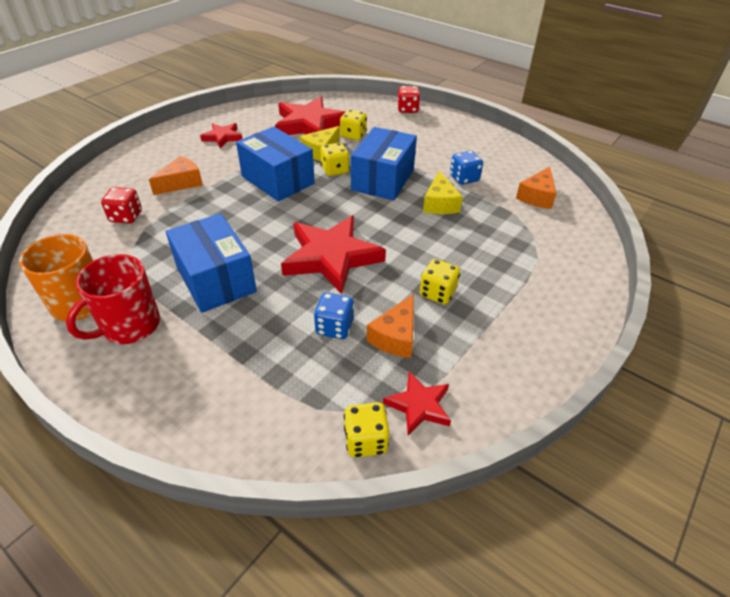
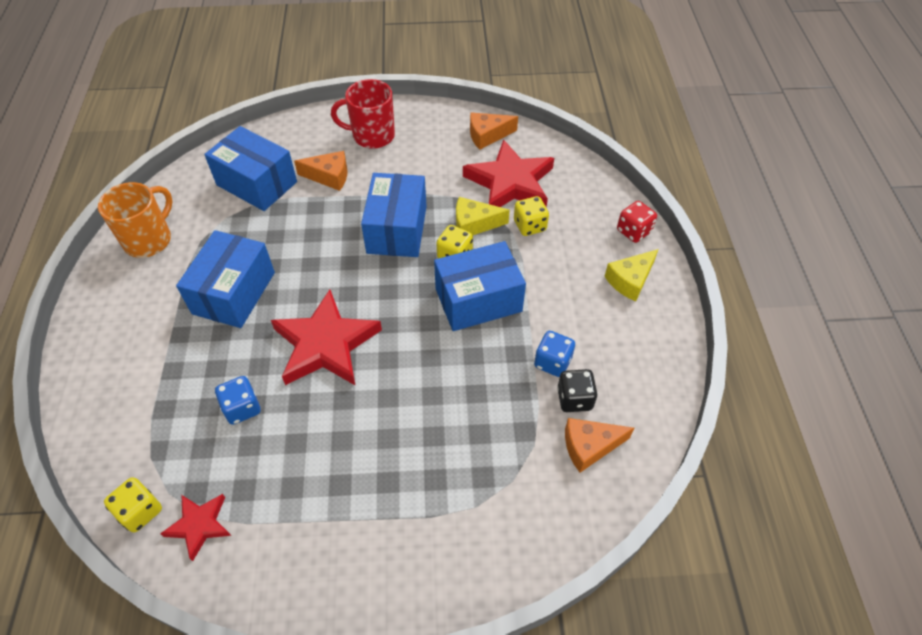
camera: 50 degrees right, 10 degrees up
red mug [66,254,160,344] -> red mug moved to [331,79,395,149]
red dice [101,187,142,223] -> blue box [204,126,297,211]
red star [200,123,242,148] -> none
orange cheese [367,294,414,358] -> orange cheese moved to [470,112,518,150]
yellow dice [420,259,460,304] -> none
yellow cheese [423,171,463,214] -> yellow cheese moved to [604,249,659,301]
none -> black dice [557,369,598,412]

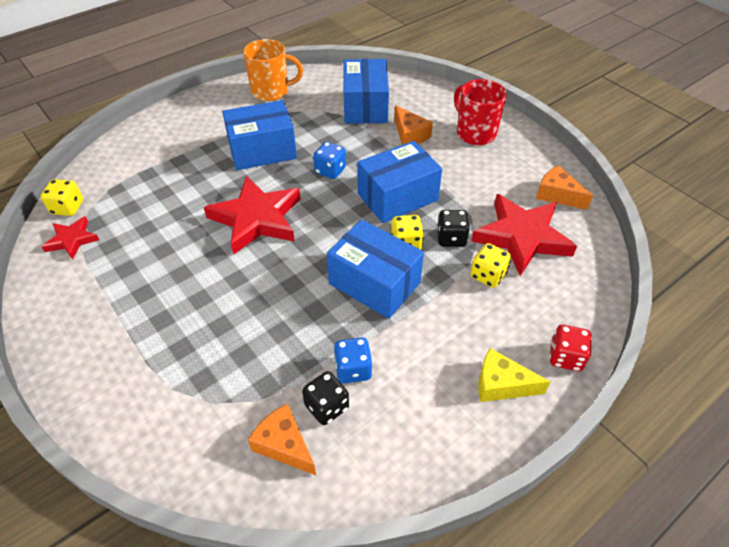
camera: 55 degrees right, 5 degrees down
blue dice [215,376,261,425] -> blue dice moved to [313,142,346,179]
yellow cheese [456,197,510,235] -> black dice [437,210,470,247]

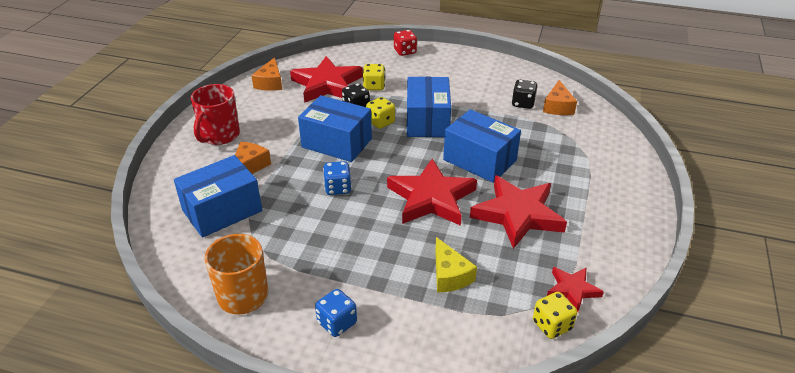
camera: 125 degrees left, 10 degrees down
blue box [222,100,297,170] -> blue box moved to [443,109,521,183]
blue dice [334,337,373,384] -> blue dice moved to [315,289,357,337]
yellow cheese [478,348,550,402] -> yellow cheese moved to [435,237,477,292]
none -> red star [470,175,567,249]

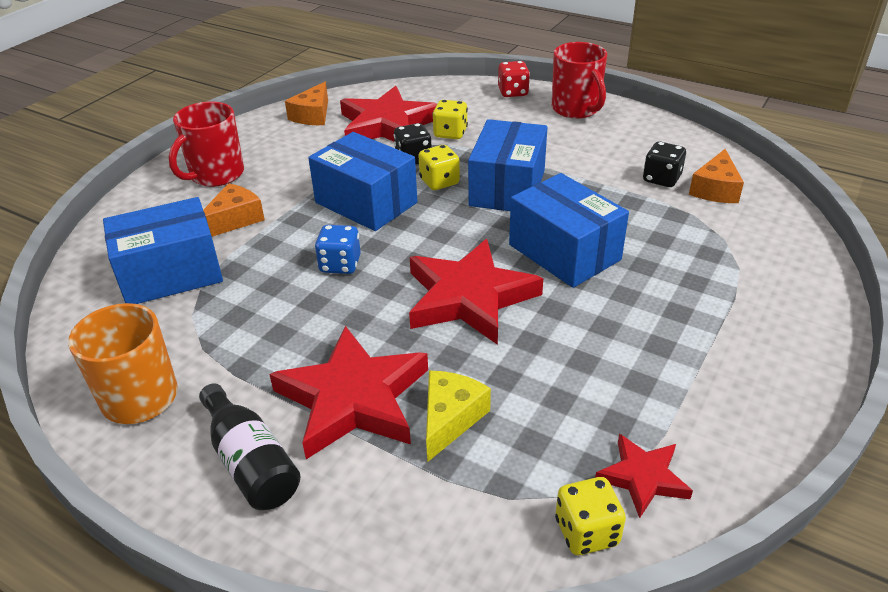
camera: 15 degrees right, 0 degrees up
blue dice [315,289,357,337] -> black bottle [199,383,300,510]
yellow cheese [435,237,477,292] -> yellow cheese turned 150 degrees counterclockwise [426,371,491,462]
red star [470,175,567,249] -> red star moved to [269,326,428,459]
none -> red mug [552,42,607,119]

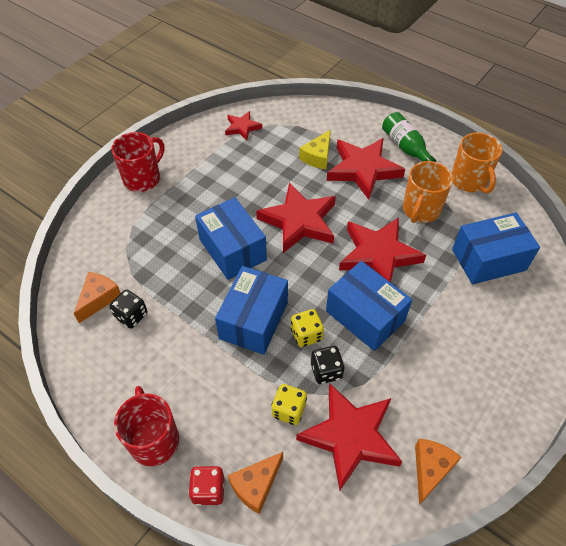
camera: 175 degrees left, 15 degrees up
red mug [169,102,244,187] -> red mug moved to [111,132,164,192]
black bottle [199,383,300,510] -> green bottle [382,112,436,162]
orange cheese [203,183,265,237] -> orange cheese moved to [228,452,283,514]
blue dice [315,225,361,274] -> red star [339,217,426,282]
yellow dice [555,477,626,555] -> none
none -> orange mug [403,161,453,223]

